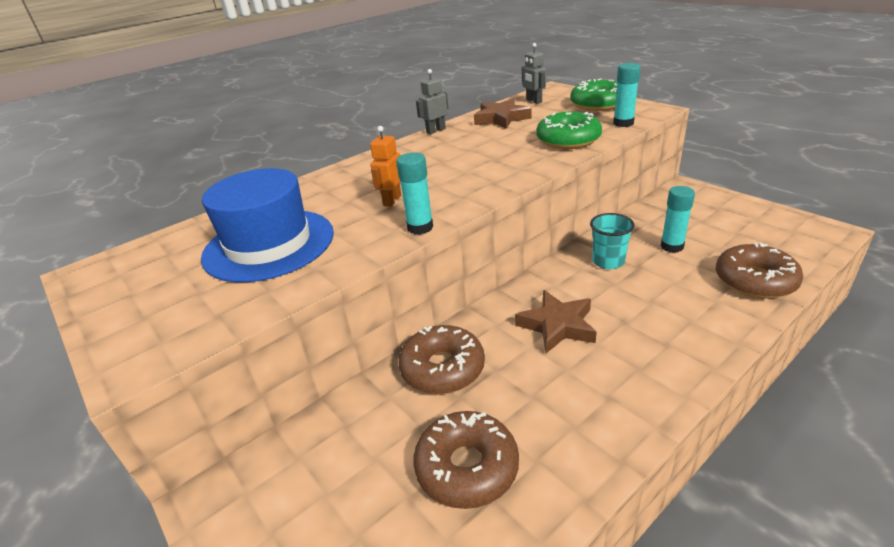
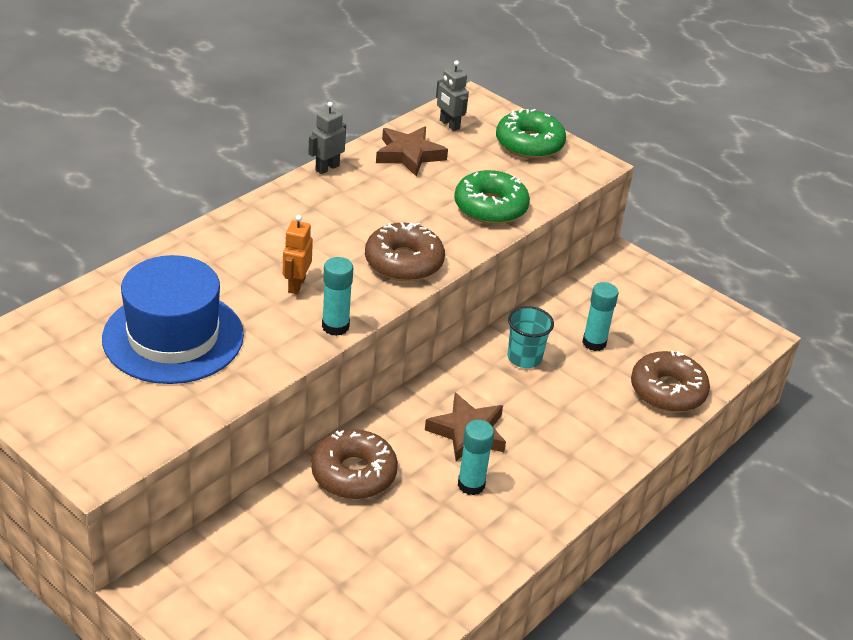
camera: 15 degrees left, 5 degrees up
brown donut [413,411,519,509] -> brown donut moved to [365,222,445,282]
turquoise glue stick [613,63,641,127] -> turquoise glue stick moved to [458,420,494,496]

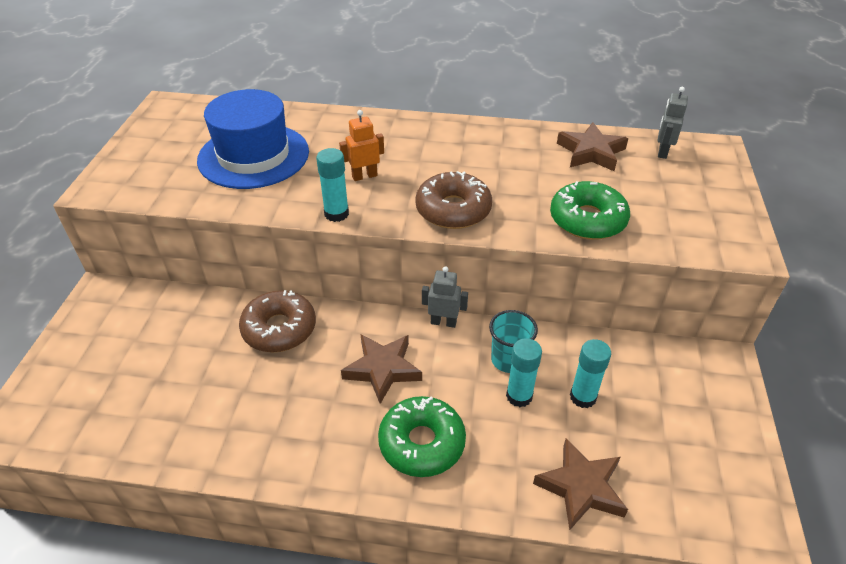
camera: 60 degrees right, 5 degrees up
grey robot [308,102,346,174] -> grey robot moved to [422,266,468,328]
turquoise glue stick [458,420,494,496] -> turquoise glue stick moved to [506,338,542,407]
green donut [496,109,566,159] -> green donut moved to [378,396,466,477]
brown donut [631,351,710,412] -> brown star [533,438,628,530]

